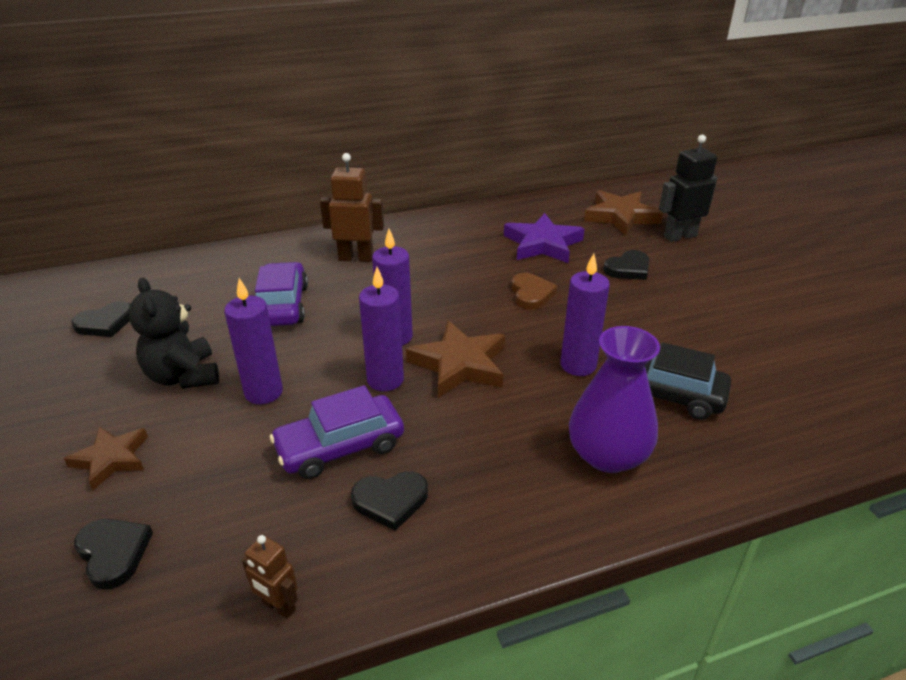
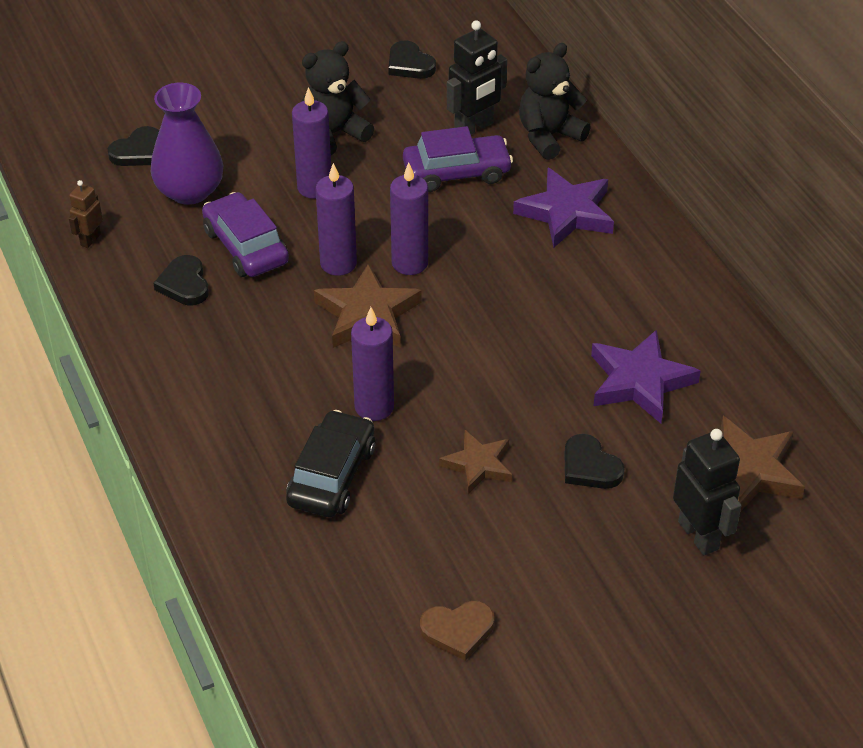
camera: 85 degrees right, 10 degrees up
brown star [64,427,148,490] -> brown star moved to [439,430,512,494]
brown robot [320,153,384,262] -> purple star [513,168,614,248]
brown heart [511,273,557,310] -> brown heart moved to [420,601,494,661]
purple vase [569,326,660,473] -> purple vase moved to [151,83,224,205]
none -> black robot [447,20,507,135]
none -> black teddy bear [519,43,591,160]

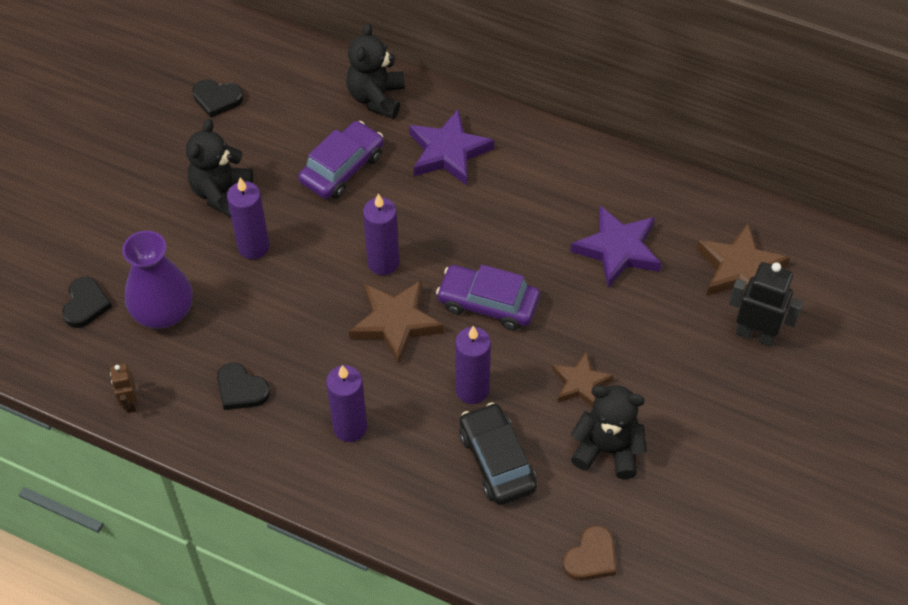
camera: 40 degrees left, 10 degrees up
purple car [202,192,289,277] -> purple car moved to [436,265,540,330]
purple candle [316,163,357,276] -> purple candle moved to [326,365,367,442]
brown heart [420,601,494,661] -> brown heart moved to [563,526,616,581]
black robot [447,20,507,135] -> none
black heart [565,434,624,489] -> none
none -> black teddy bear [571,385,647,479]

